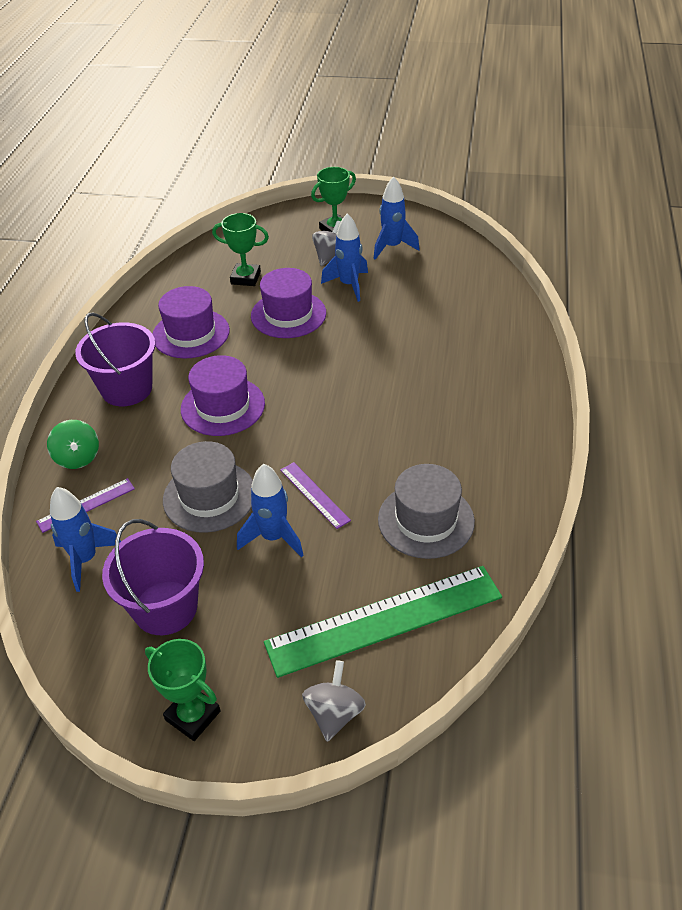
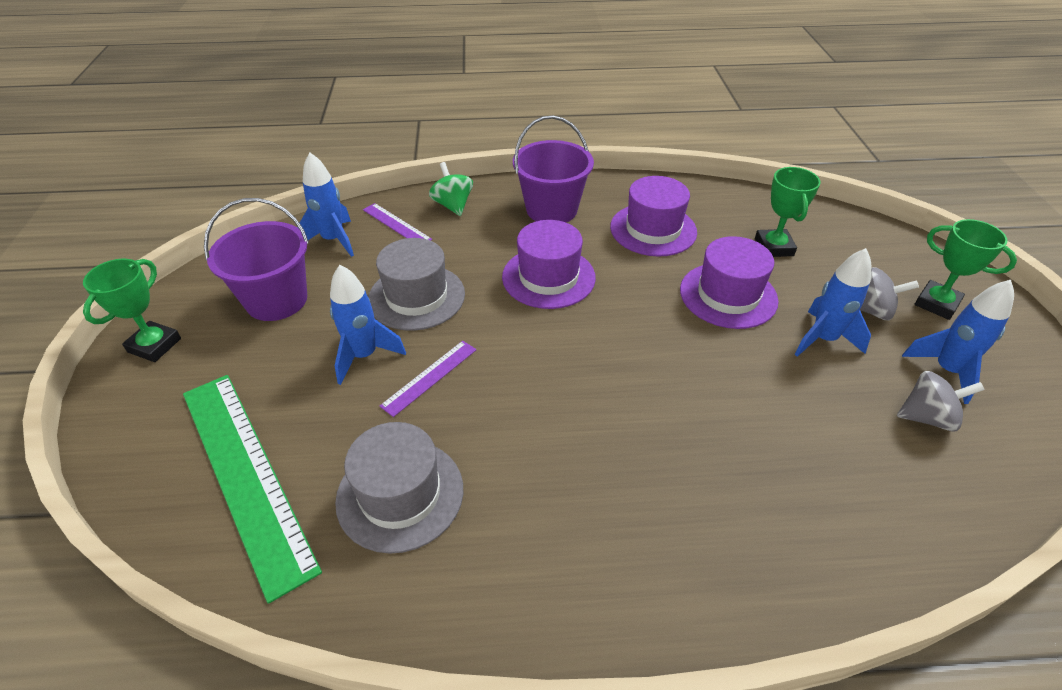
camera: 75 degrees right, 0 degrees up
green spinning top [47,420,99,469] -> green spinning top turned 105 degrees clockwise [429,162,473,216]
grey spinning top [302,660,366,742] -> grey spinning top moved to [897,371,985,431]

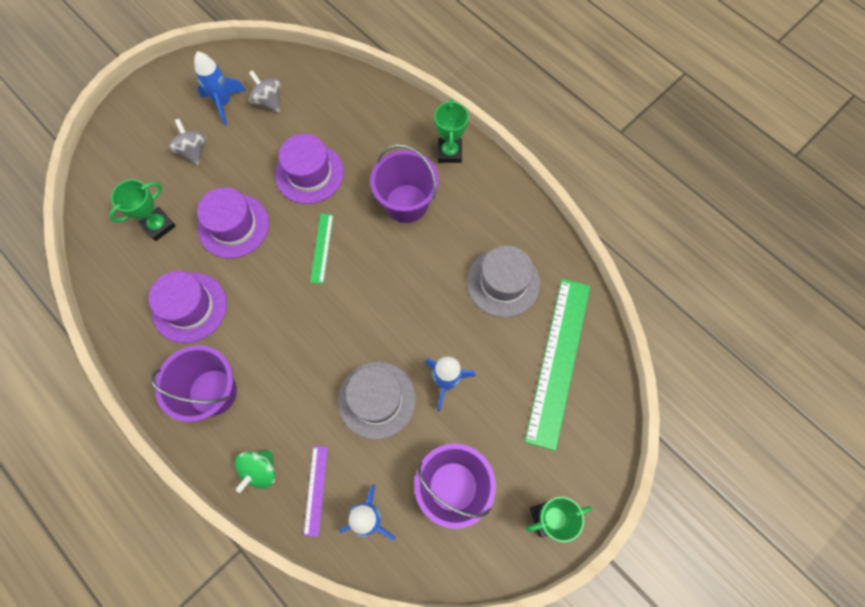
camera: 130 degrees left, 25 degrees up
purple ruler [379,341,476,417] -> none
purple hat [502,220,596,309] -> purple hat moved to [275,134,344,204]
blue rocket [794,248,871,357] -> none
green trophy [914,219,1017,320] -> green trophy moved to [434,98,469,163]
none -> green ruler [310,214,333,284]
none -> purple bucket [370,144,439,223]

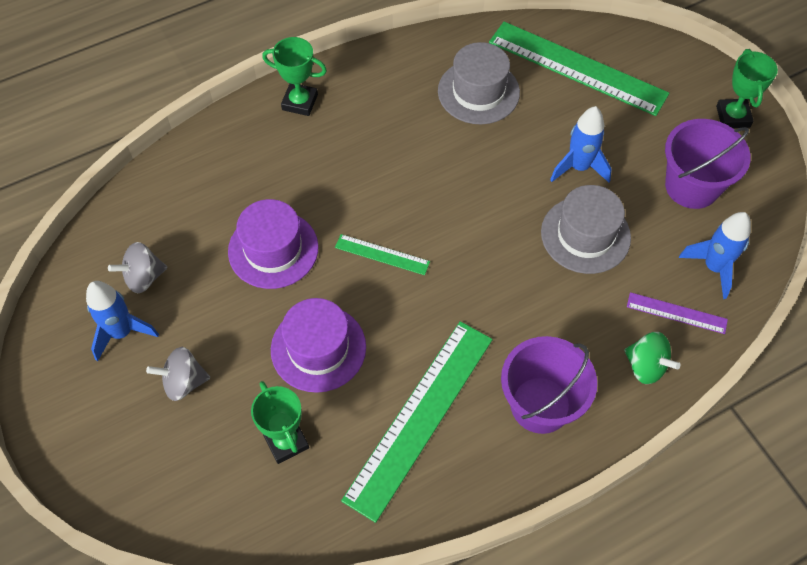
camera: 75 degrees left, 10 degrees down
purple hat [149,271,227,343] -> green ruler [341,321,493,523]
purple bucket [370,144,439,223] -> none

